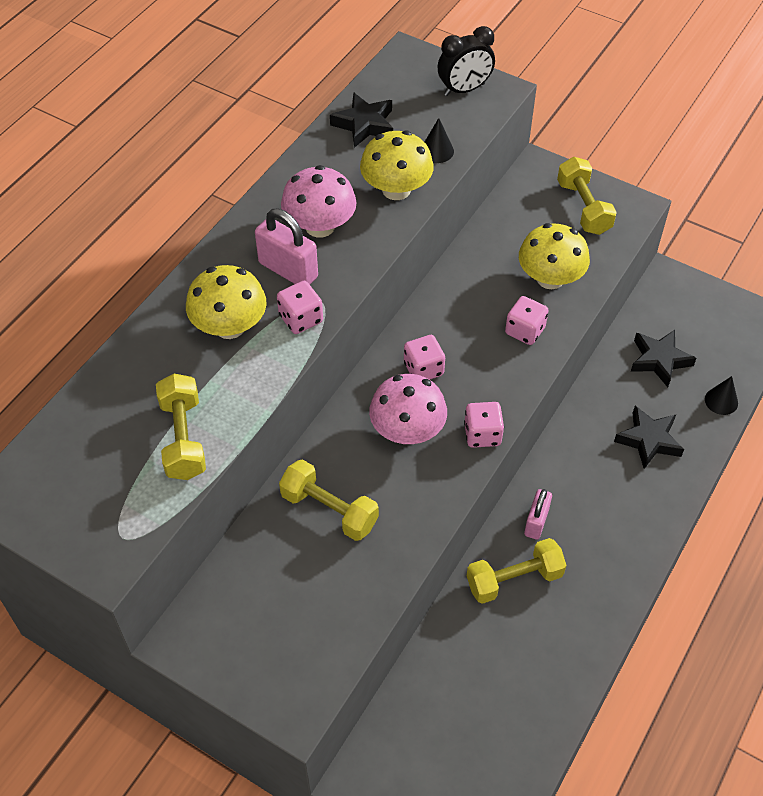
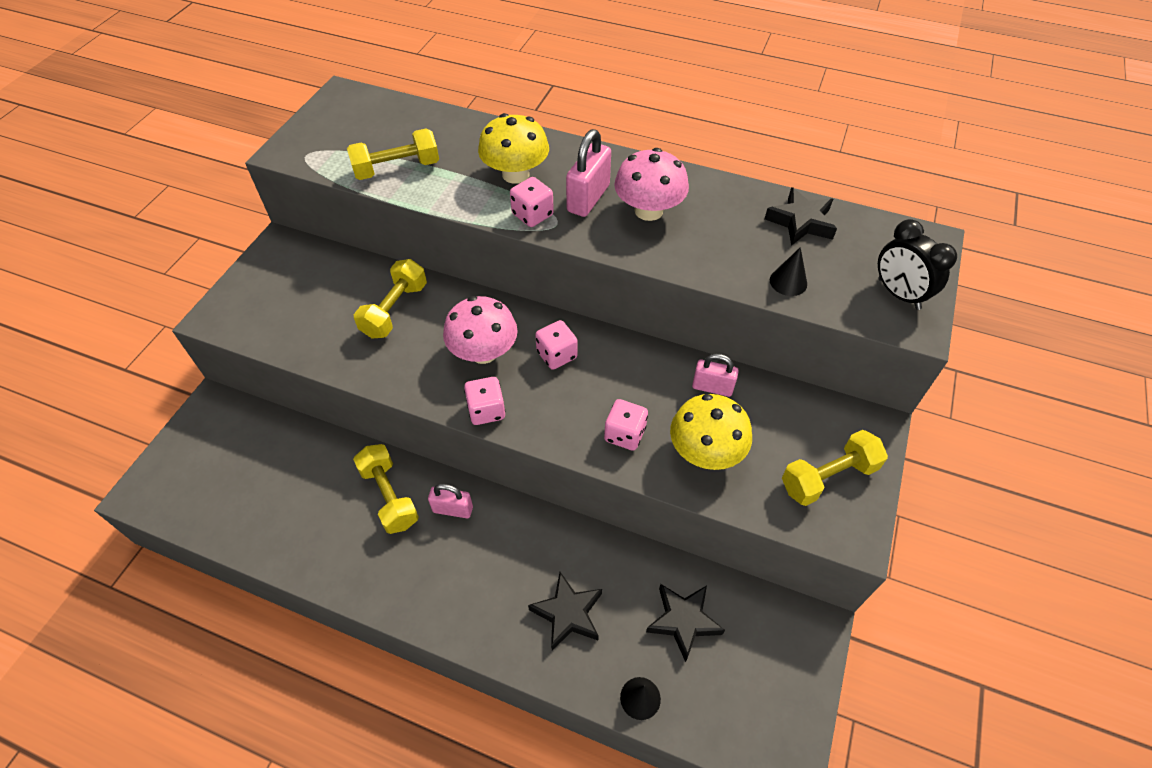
camera: 80 degrees right, 0 degrees up
yellow mushroom [360,130,434,200] -> none
none -> pink padlock [692,354,739,397]

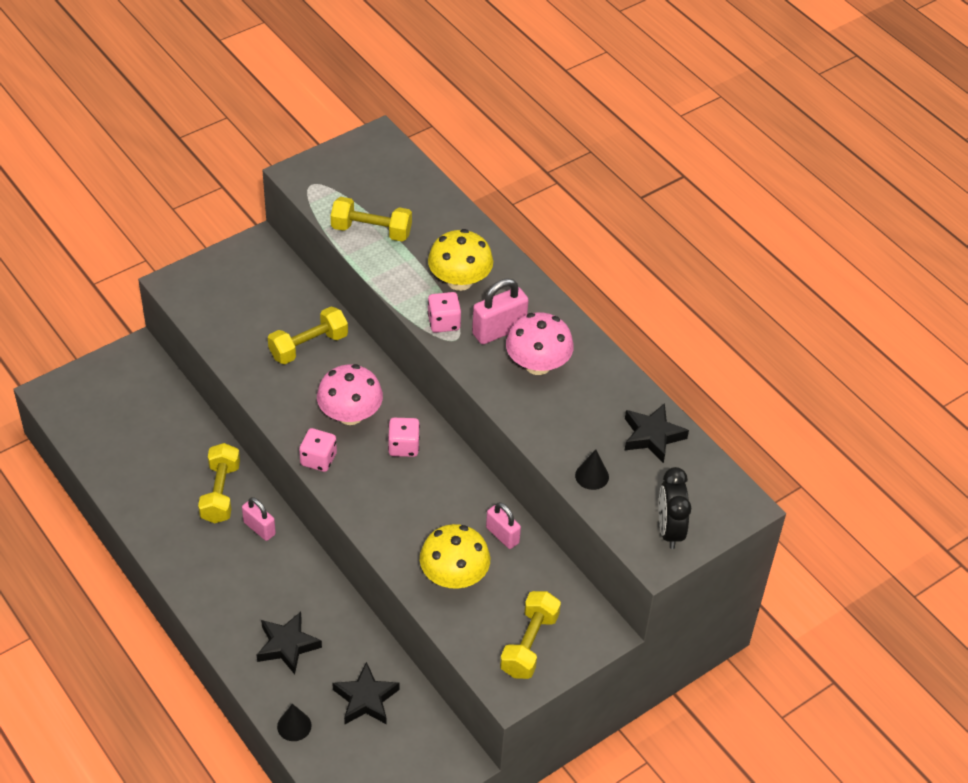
camera: 30 degrees right, 5 degrees down
pink dice [604,399,648,451] -> none
yellow dumbbell [782,430,888,506] -> yellow dumbbell turned 75 degrees counterclockwise [500,591,561,679]

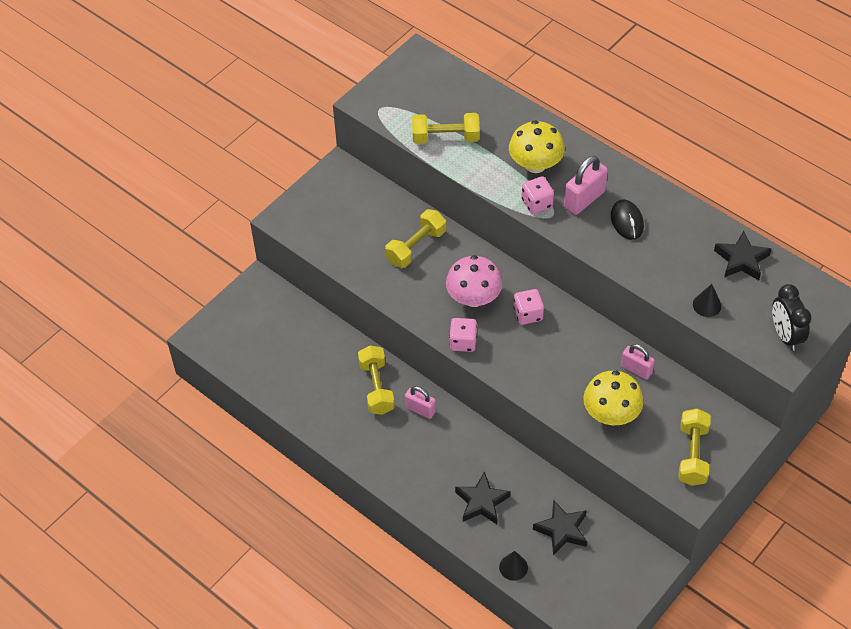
camera: 10 degrees left, 5 degrees up
pink mushroom [506,312,574,375] -> black mouse [611,200,644,240]

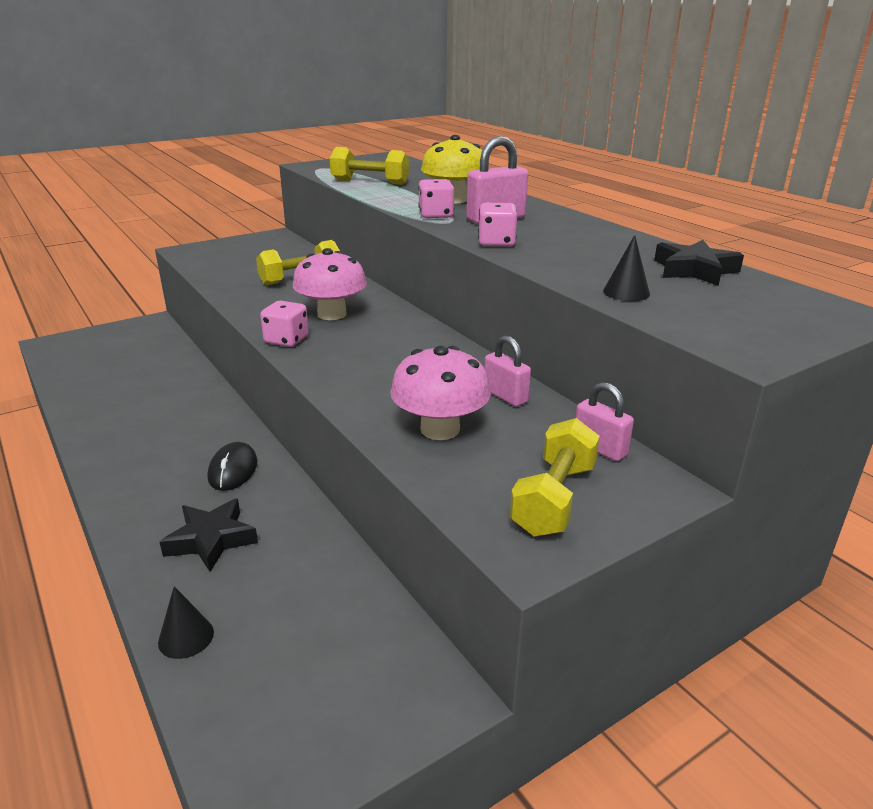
camera: 15 degrees right, 25 degrees down
yellow dumbbell [358,345,395,415] -> none
pink padlock [405,386,436,419] -> pink padlock moved to [575,382,634,461]
pink dice [513,289,544,325] -> pink dice moved to [478,203,517,247]
black star [533,500,587,555] -> none
yellow mushroom [583,371,643,425] -> pink mushroom [390,346,491,440]
black mouse [611,200,644,240] -> black mouse moved to [208,442,257,491]
black clock [772,284,812,351] -> none

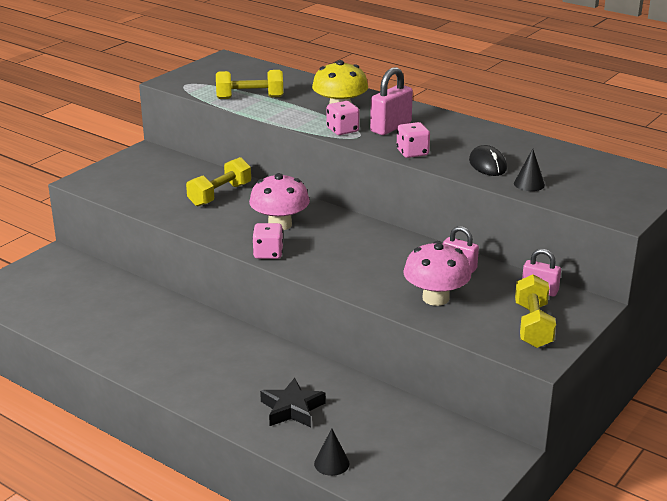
camera: 20 degrees left, 0 degrees up
black mouse [208,442,257,491] -> black mouse moved to [469,145,507,176]
black star [654,240,744,286] -> none

